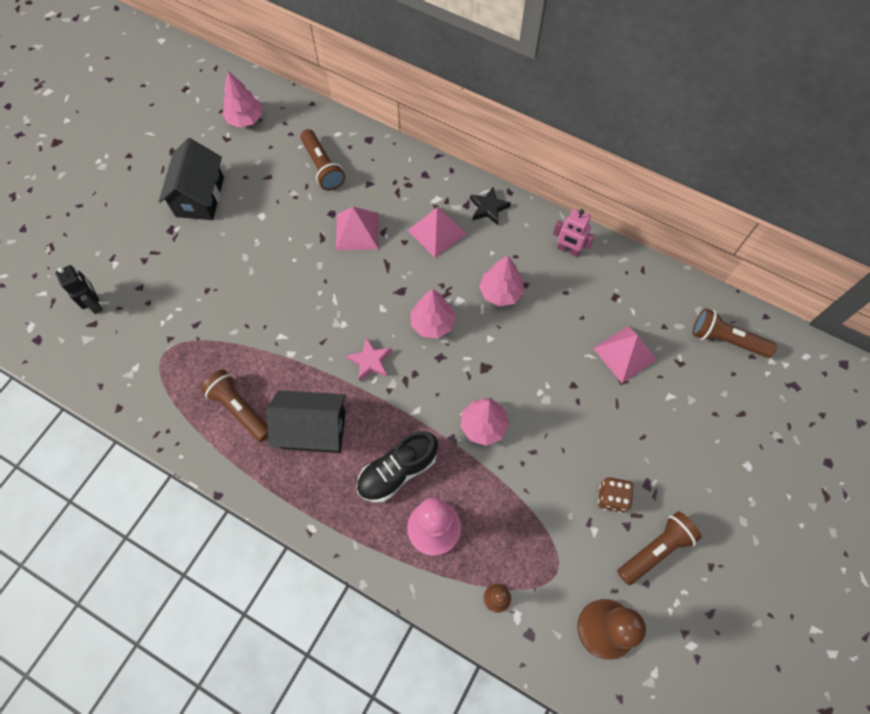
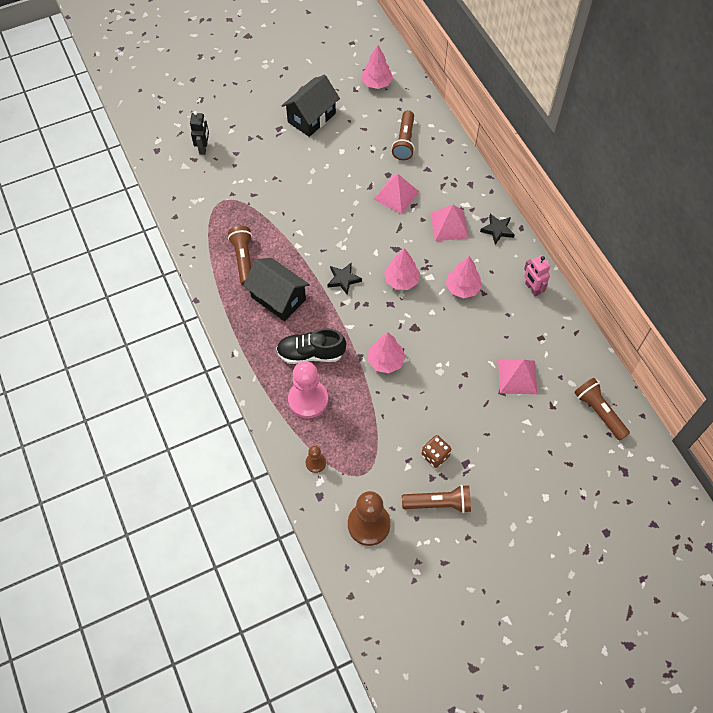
camera: 35 degrees right, 5 degrees down
pink star [346,337,392,382] -> black star [327,263,362,295]

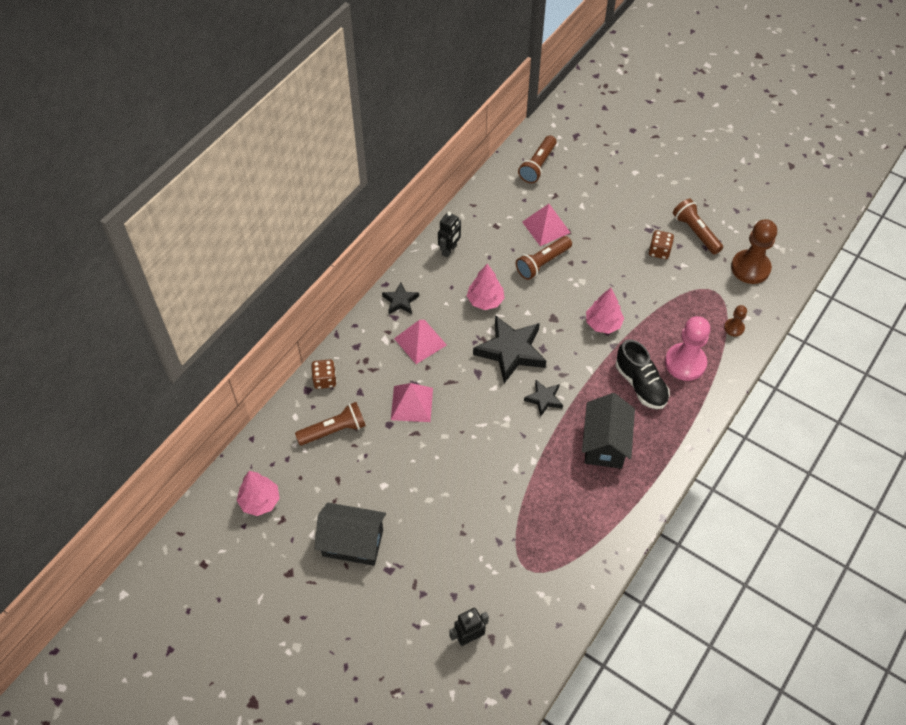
camera: 120 degrees left, 5 degrees down
brown flashlight [228,226,252,285] -> brown flashlight moved to [516,236,572,280]
pink tree [384,248,420,290] -> black star [473,315,546,383]
pink robot [524,255,551,296] -> black robot [438,212,461,258]
none -> brown dice [311,359,337,389]

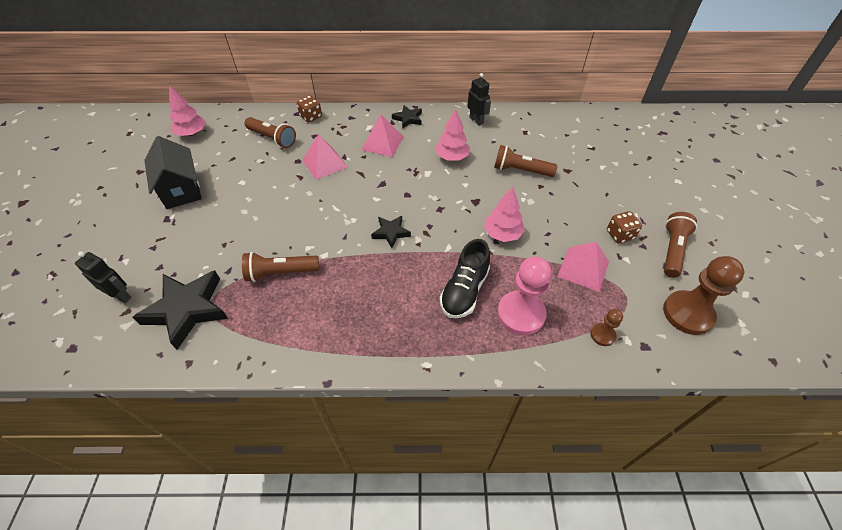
camera: 55 degrees right, 5 degrees down
black robot [438,212,461,258] -> black robot turned 120 degrees counterclockwise [467,73,491,126]
black star [473,315,546,383] -> black star moved to [133,270,228,350]
brown flashlight [518,135,557,183] -> brown flashlight moved to [242,252,319,282]
pink pyramid [522,204,570,246] -> pink pyramid moved to [557,242,609,292]
black house [582,393,635,469] -> none

